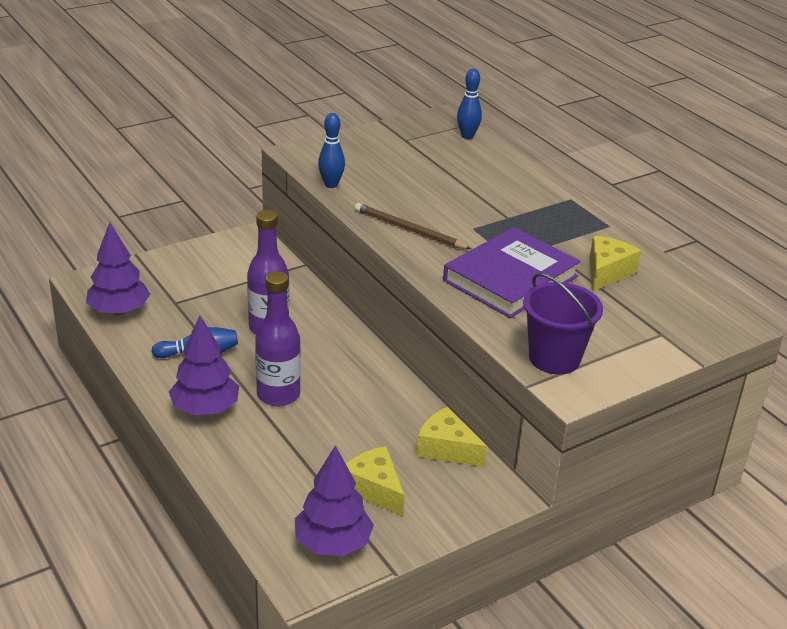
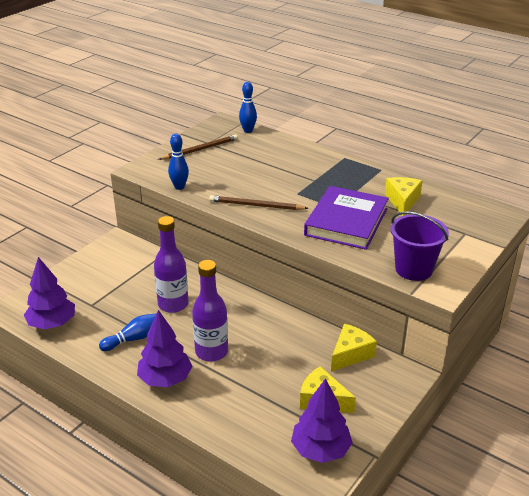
camera: 20 degrees left, 0 degrees up
yellow cheese [416,407,487,467] -> yellow cheese turned 120 degrees clockwise [331,324,377,372]
none -> brown pencil [158,134,238,160]

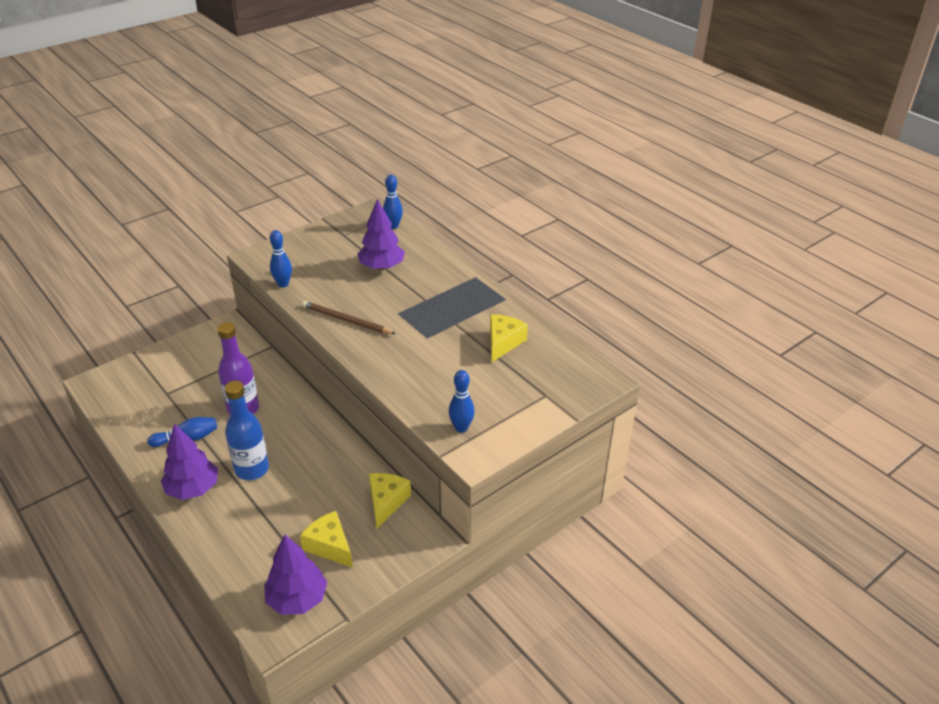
camera: 15 degrees right, 5 degrees up
purple tree [24,257,75,329] -> purple tree moved to [357,199,405,270]
brown pencil [158,134,238,160] -> none
purple bottle [192,260,228,362] -> blue bottle [225,381,269,480]
purple book [304,186,389,250] -> none
yellow cheese [331,324,377,372] -> yellow cheese turned 45 degrees counterclockwise [369,473,411,529]
purple bucket [390,212,449,281] -> blue bowling pin [449,370,475,433]

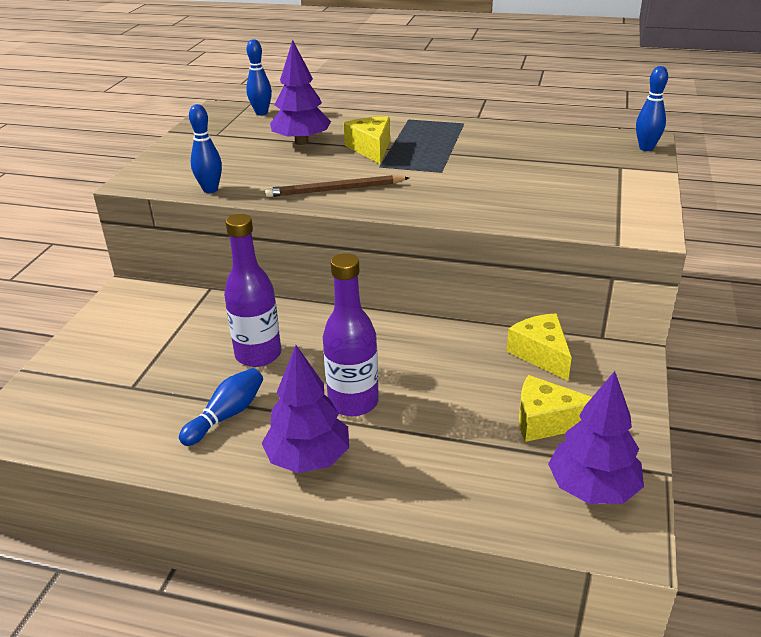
camera: 35 degrees left, 5 degrees down
blue bottle [225,381,269,480] -> purple bottle [323,253,379,416]
blue bowling pin [449,370,475,433] -> blue bowling pin moved to [636,66,668,151]
yellow cheese [490,314,528,362] -> yellow cheese moved to [344,117,390,164]

